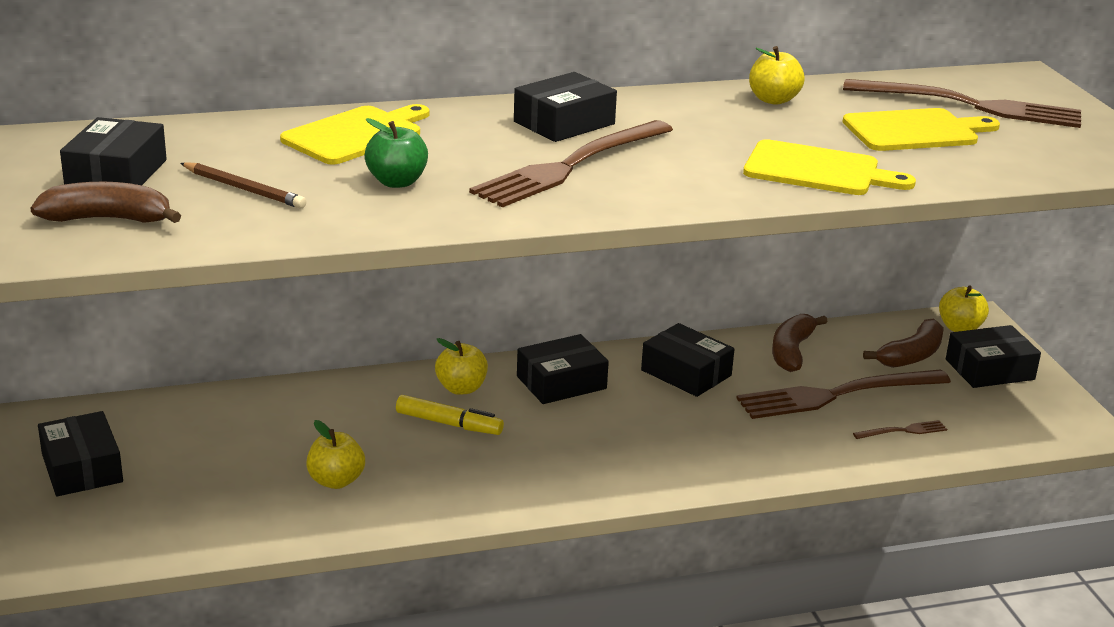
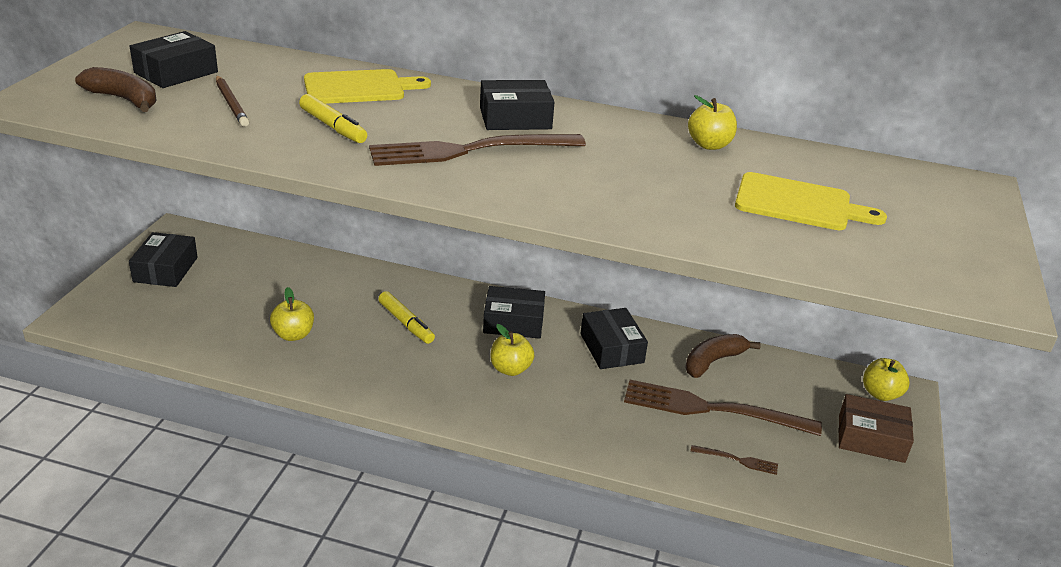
camera: 30 degrees right, 5 degrees up
green apple [365,118,428,188] -> yellow marker [299,94,367,143]
yellow apple [435,338,488,395] -> yellow apple moved to [490,324,535,376]
yellow cutting board [743,139,916,195] -> none
brown fork [843,79,1081,128] -> none
brown banana [863,318,944,368] -> none
black box [946,325,1041,388] -> brown box [839,394,914,463]

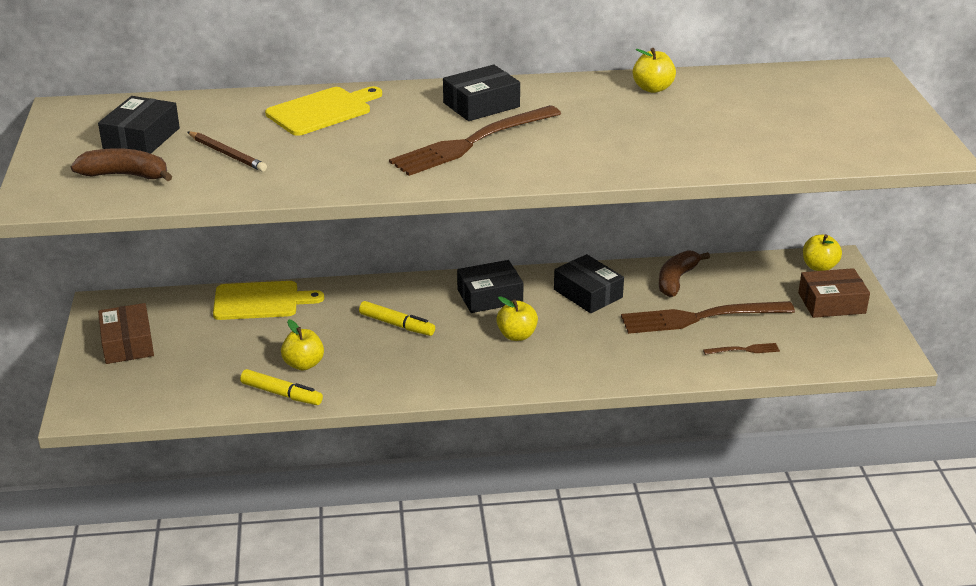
camera: 20 degrees left, 0 degrees up
black box [129,232,198,287] -> brown box [98,303,154,364]
yellow marker [299,94,367,143] -> yellow marker moved to [240,369,323,405]
yellow cutting board [735,172,887,230] -> yellow cutting board moved to [213,281,324,320]

